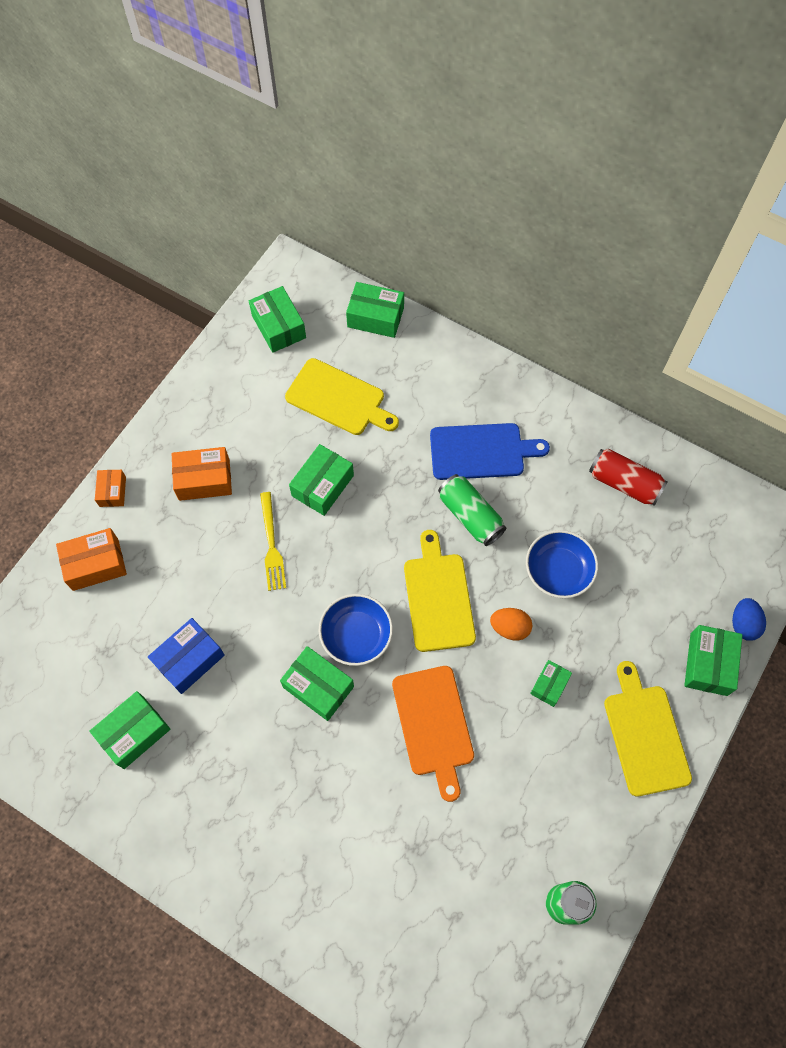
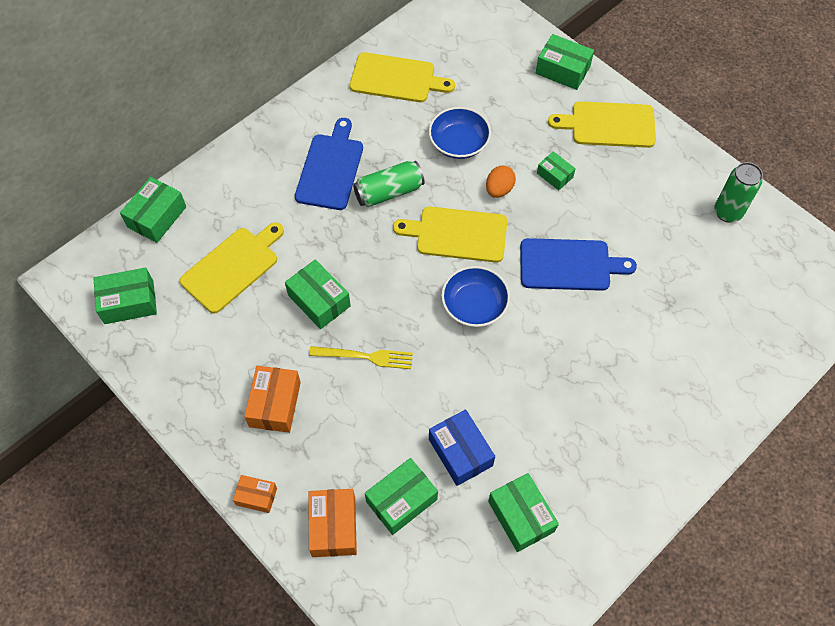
camera: 75 degrees left, 5 degrees down
green box [280,646,354,721] -> green box moved to [365,458,438,535]
orange cutting board [392,666,474,802] -> blue cutting board [520,238,637,291]
red can [589,449,668,506] -> yellow cutting board [350,52,455,102]
blue egg [732,598,766,641] -> none

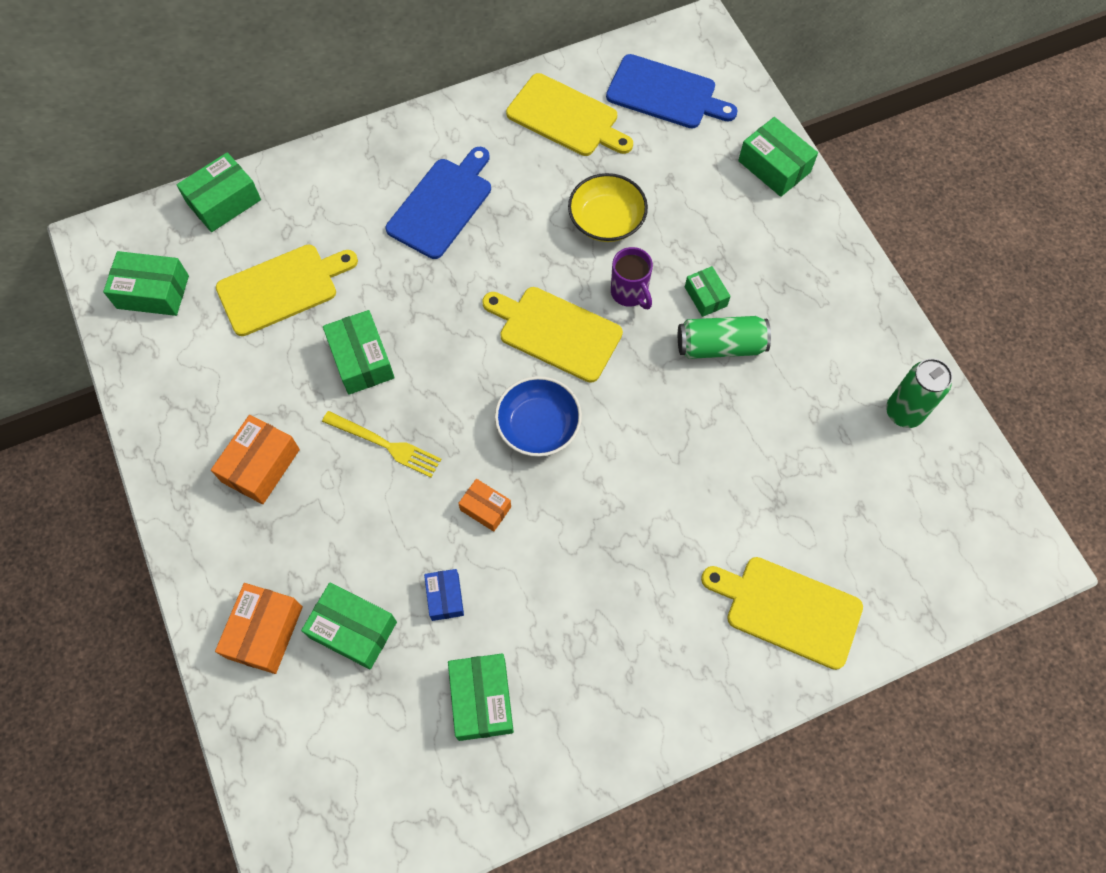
camera: 20 degrees right, 5 degrees up
orange box [233,475,277,513] -> orange box moved to [458,479,511,532]
green can [353,161,425,207] -> green can moved to [678,316,771,359]
green box [365,458,438,535] -> green box turned 45 degrees clockwise [301,583,397,669]
blue bowl [429,107,491,159] -> yellow bowl [568,173,648,242]
blue box [429,409,495,486] -> blue box [424,569,464,621], size x0.61
orange egg [486,165,516,198] -> purple mug [611,247,653,309]
blue cutting board [520,238,637,291] -> blue cutting board moved to [606,54,738,129]
yellow cutting board [548,101,656,148] -> yellow cutting board moved to [701,557,863,670]

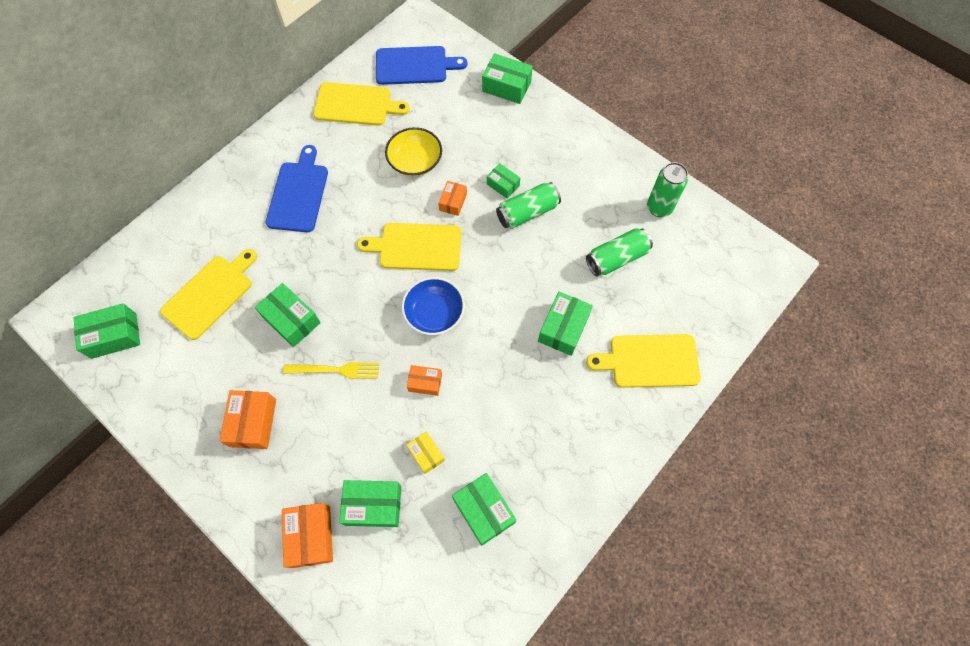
camera: 25 degrees left, 0 degrees up
green box [176,152,261,232] -> green box moved to [538,292,593,356]
blue box [424,569,464,621] -> yellow box [407,431,445,474]
purple mug [611,247,653,309] -> orange box [438,181,467,216]
none -> green can [586,228,653,276]

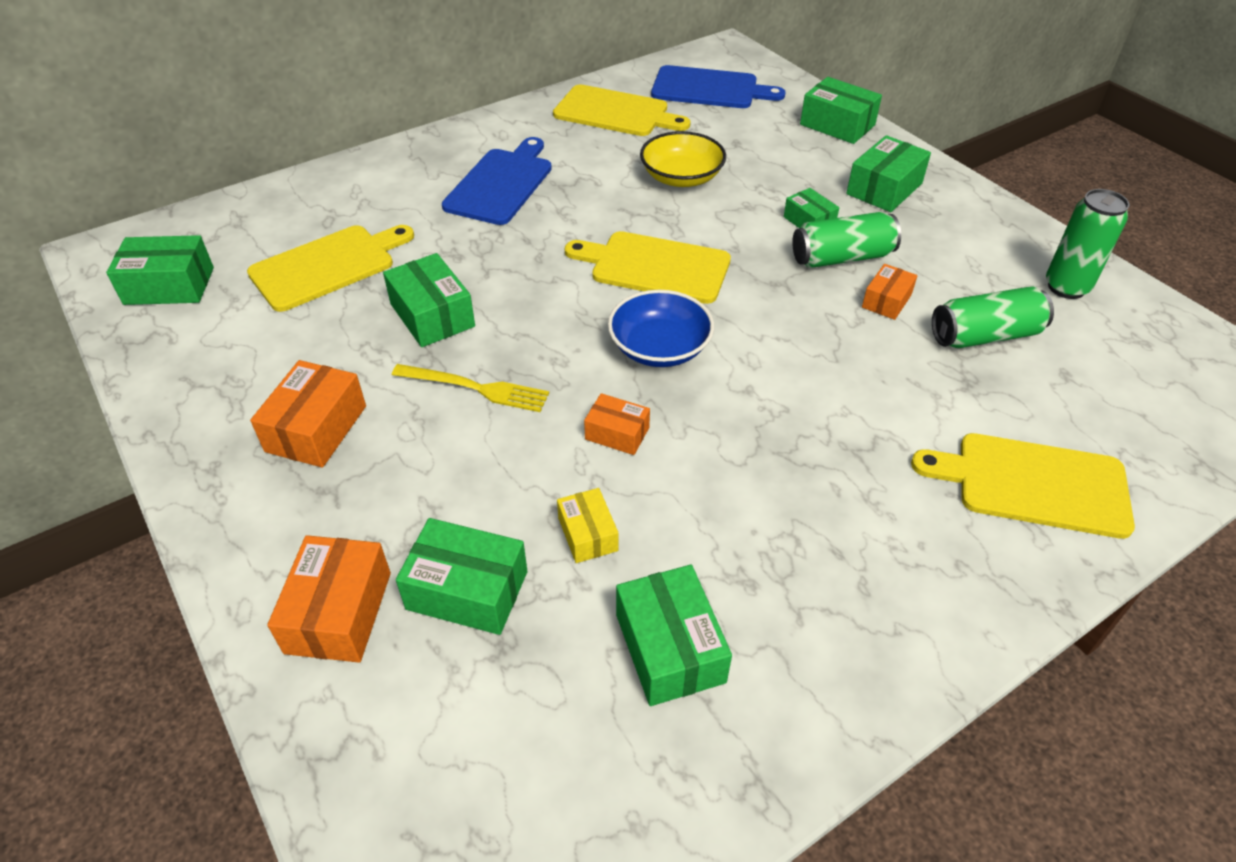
camera: 15 degrees right, 20 degrees down
orange box [438,181,467,216] -> orange box moved to [862,264,918,320]
green box [538,292,593,356] -> green box moved to [846,135,931,212]

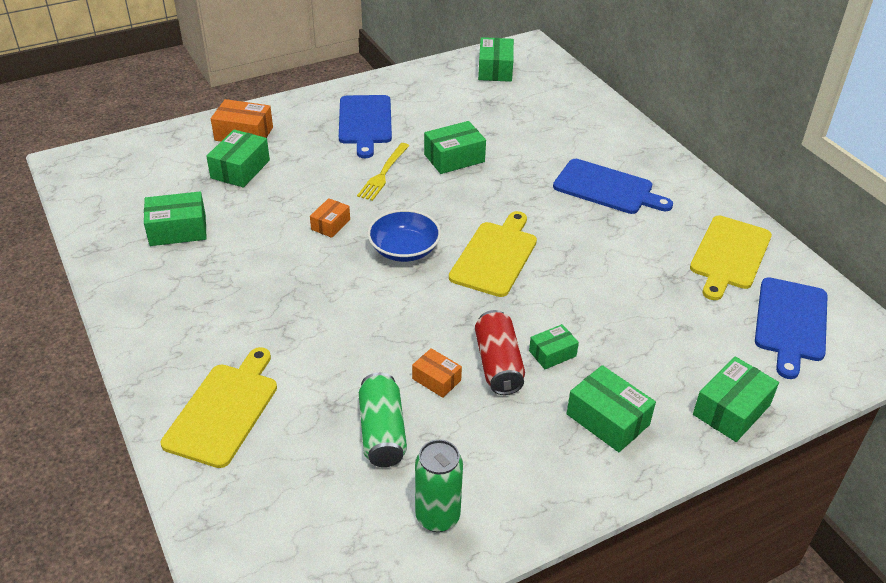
camera: 95 degrees right, 5 degrees down
yellow cutting board [247,225,414,312] -> none
orange box [250,360,366,468] -> blue cutting board [339,95,392,158]
yellow box [557,488,618,563] -> none
yellow bowl [640,131,726,187] -> none
green can [792,212,901,268] -> red can [475,310,525,395]

